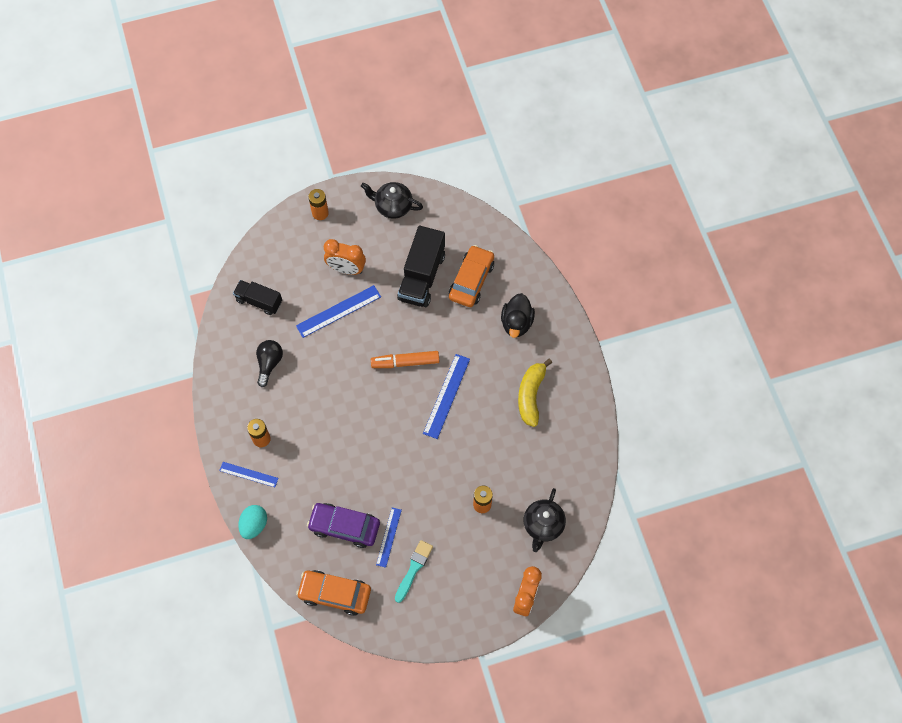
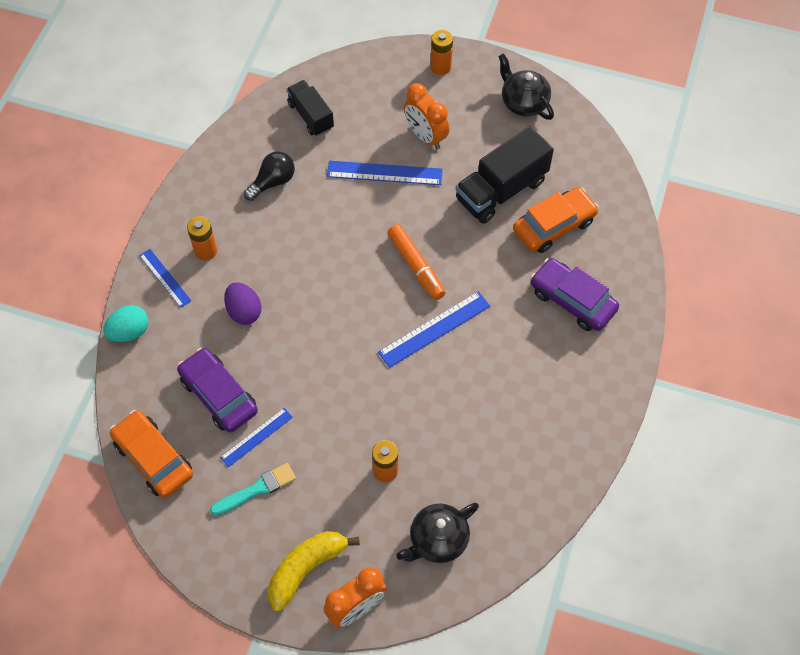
camera: 35 degrees right, 5 degrees down
orange marker [371,351,439,368] -> orange marker turned 150 degrees counterclockwise [387,224,445,300]
black duck [501,293,535,338] -> purple car [530,258,619,331]
yellow banana [518,359,552,427] -> yellow banana moved to [268,531,360,612]
none -> purple egg [224,282,261,325]

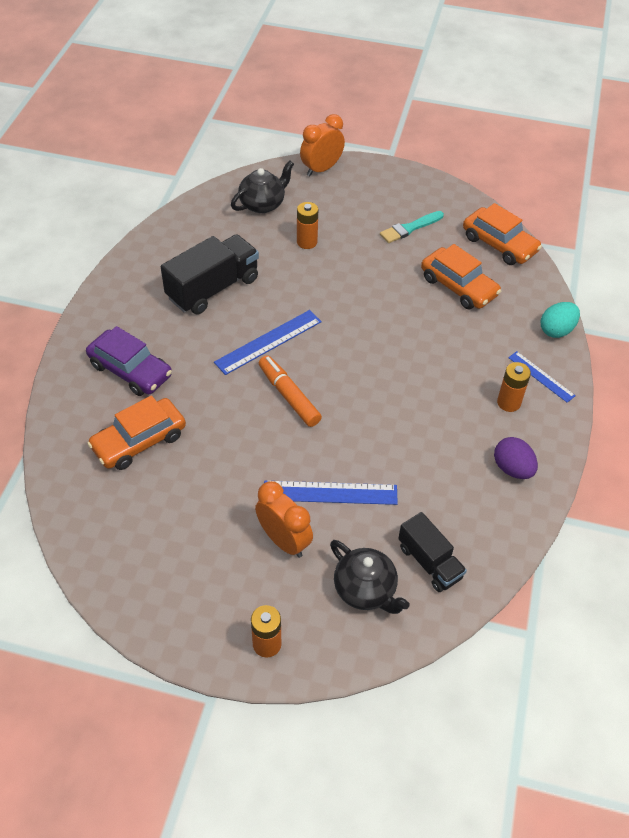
camera: 175 degrees right, 10 degrees down
purple car [177,348,258,433] -> orange car [421,244,501,309]
blue ruler [220,408,293,467] -> none
purple egg [224,282,261,325] -> purple egg moved to [494,437,538,479]
black light bulb [244,151,295,201] -> none
yellow banana [268,531,360,612] -> none
black truck [455,126,554,224] -> black truck moved to [161,234,259,315]
black teapot [498,53,554,120] -> black teapot moved to [330,540,410,614]

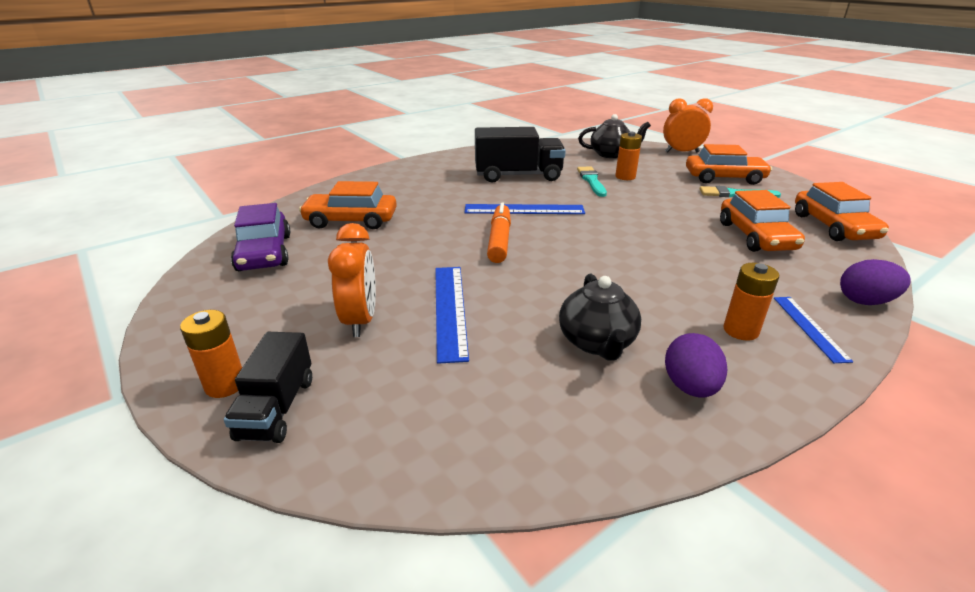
camera: 40 degrees right, 20 degrees down
purple car [86,326,172,396] -> purple car moved to [231,203,291,271]
blue ruler [264,481,398,505] -> blue ruler turned 45 degrees clockwise [435,267,469,364]
black teapot [330,540,410,614] -> black teapot moved to [559,274,641,361]
black truck [398,512,467,592] -> black truck moved to [224,332,312,443]
turquoise egg [541,302,580,338] -> purple egg [840,259,911,305]
none -> turquoise brush [577,166,607,197]
none -> orange car [686,144,772,185]

